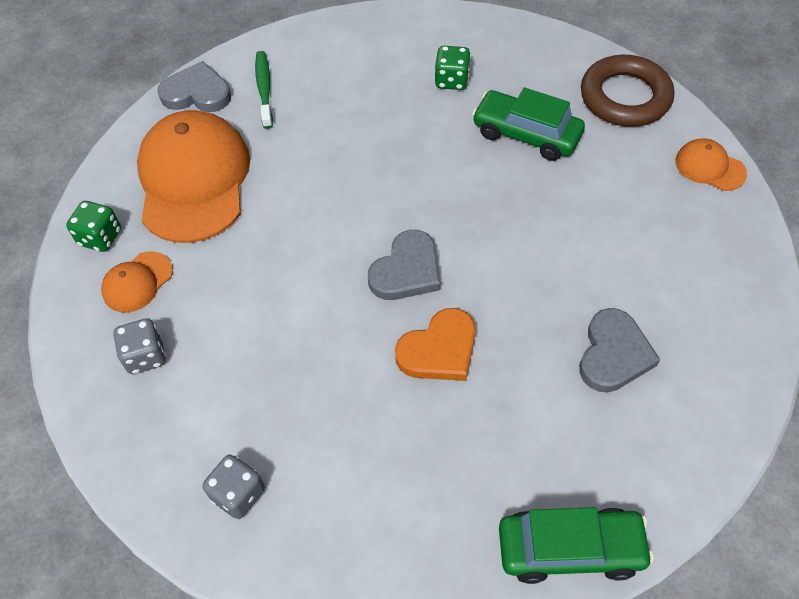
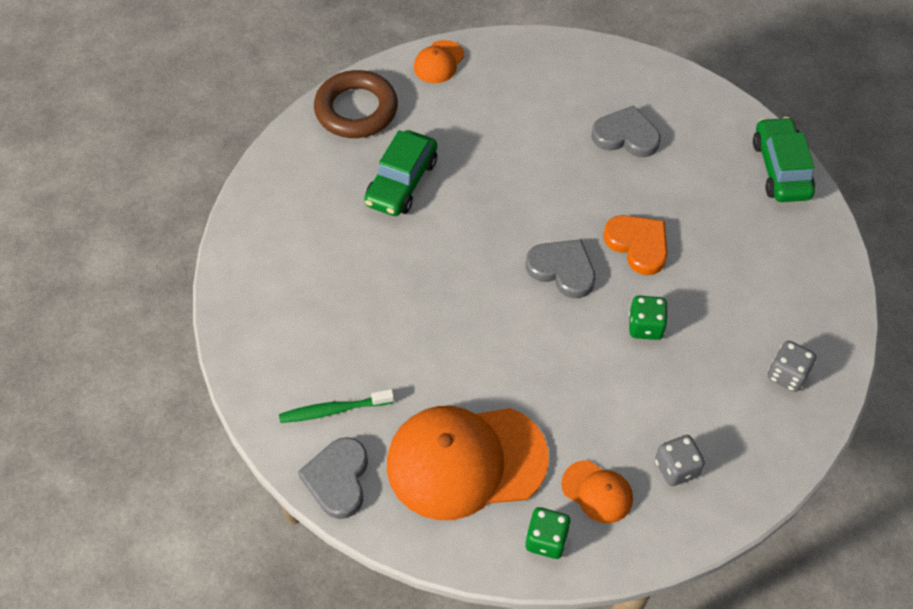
camera: 95 degrees left, 0 degrees up
green dice [435,46,471,90] -> green dice moved to [629,296,668,340]

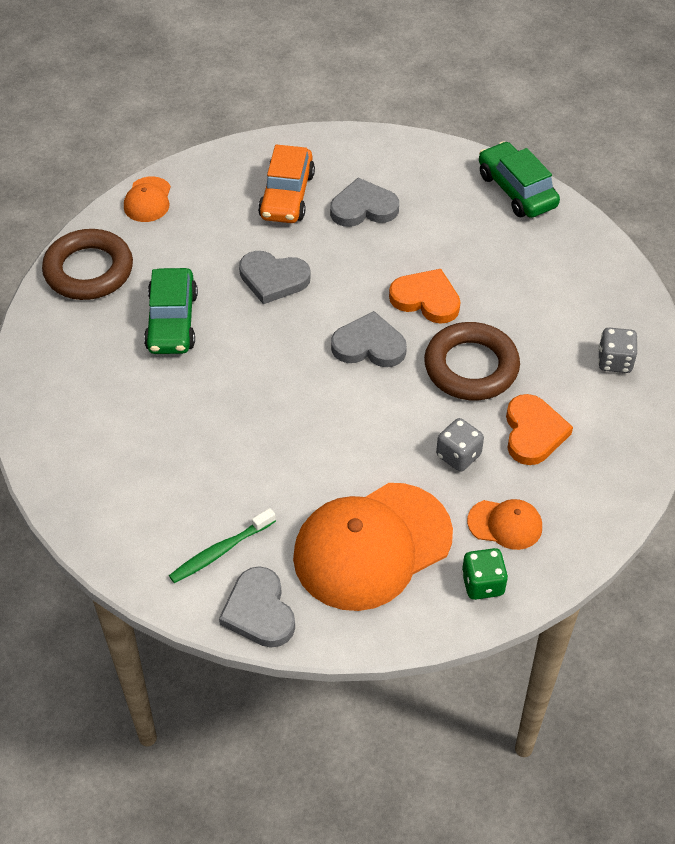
camera: 25 degrees left, 5 degrees down
green dice [629,296,668,340] -> brown ring [424,322,520,400]
grey dice [655,435,705,486] -> grey dice moved to [436,418,484,472]
none -> grey heart [239,251,311,304]
none -> orange car [258,144,315,223]
none -> orange heart [506,394,573,465]

